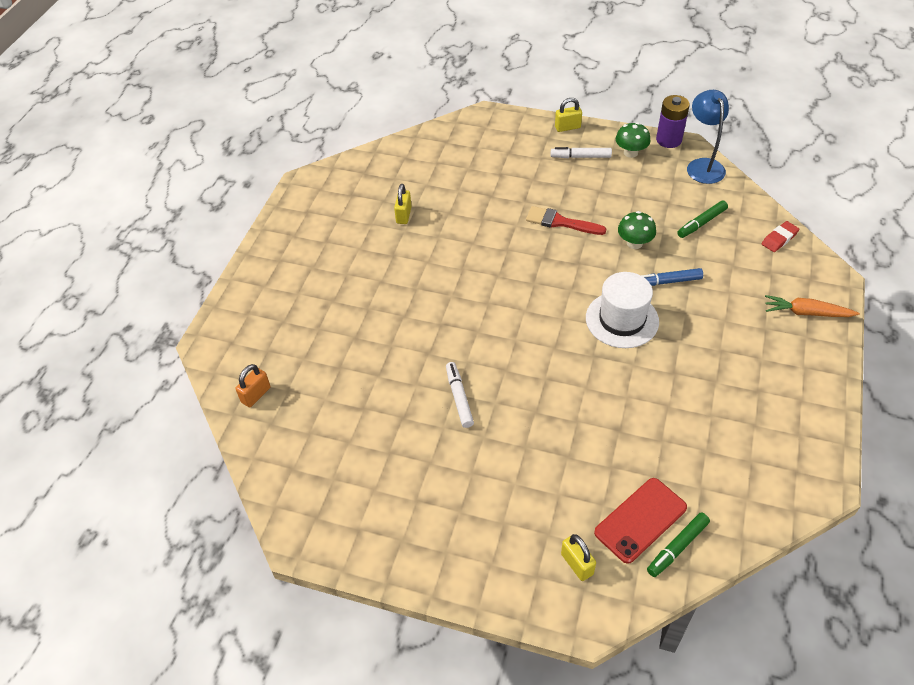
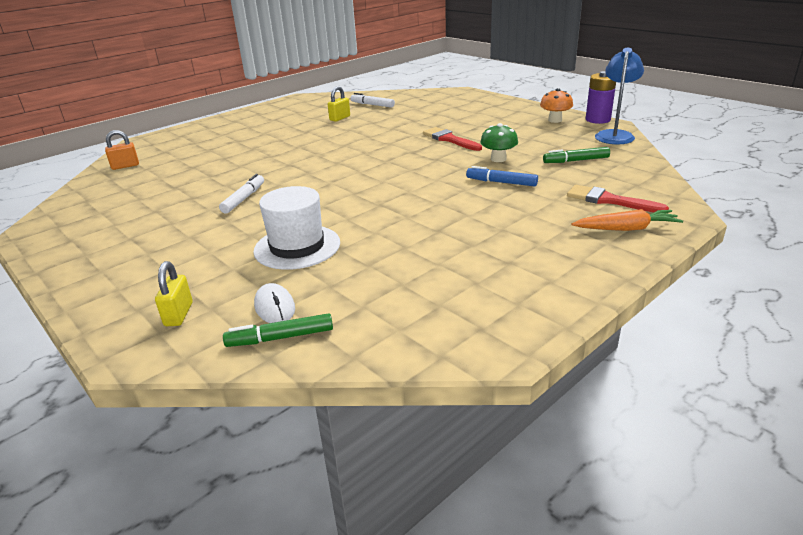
camera: 30 degrees right, 20 degrees down
white marker [551,147,612,158] -> white marker moved to [350,93,395,108]
yellow padlock [555,98,582,132] -> none
white hat [586,272,659,348] -> white hat moved to [253,186,340,270]
red phone [594,478,687,564] -> white mouse [254,283,295,323]
green mushroom [616,122,651,158] -> orange mushroom [540,88,573,123]
red eraser [762,221,799,252] -> none
orange carrot [765,295,860,317] -> orange carrot turned 135 degrees clockwise [571,209,683,231]
none -> red brush [567,185,669,212]

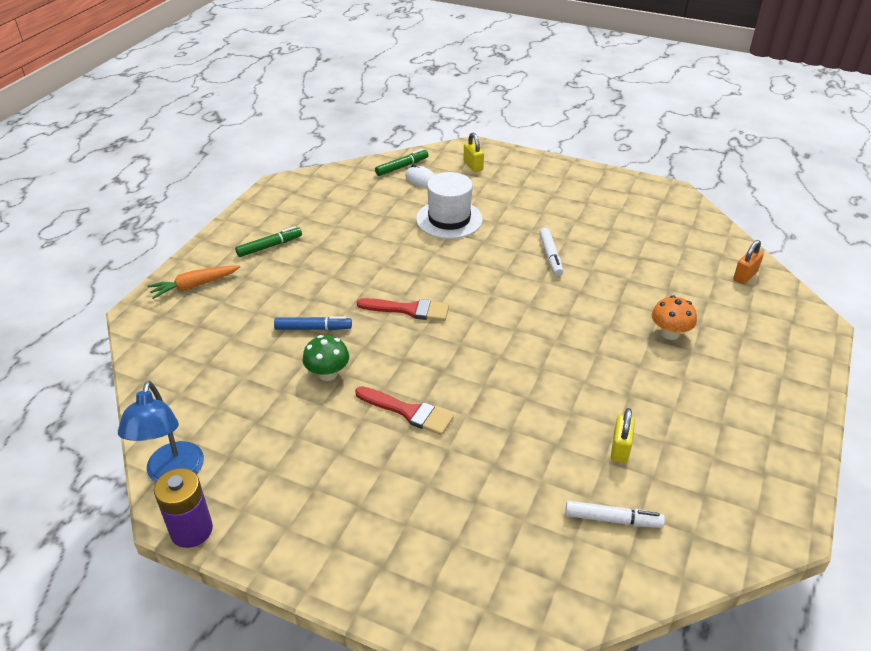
camera: 155 degrees right, 10 degrees up
orange mushroom [540,88,573,123] -> orange mushroom moved to [652,295,697,340]
green marker [543,147,610,163] -> green marker moved to [235,226,302,257]
red brush [567,185,669,212] -> red brush moved to [357,298,449,321]

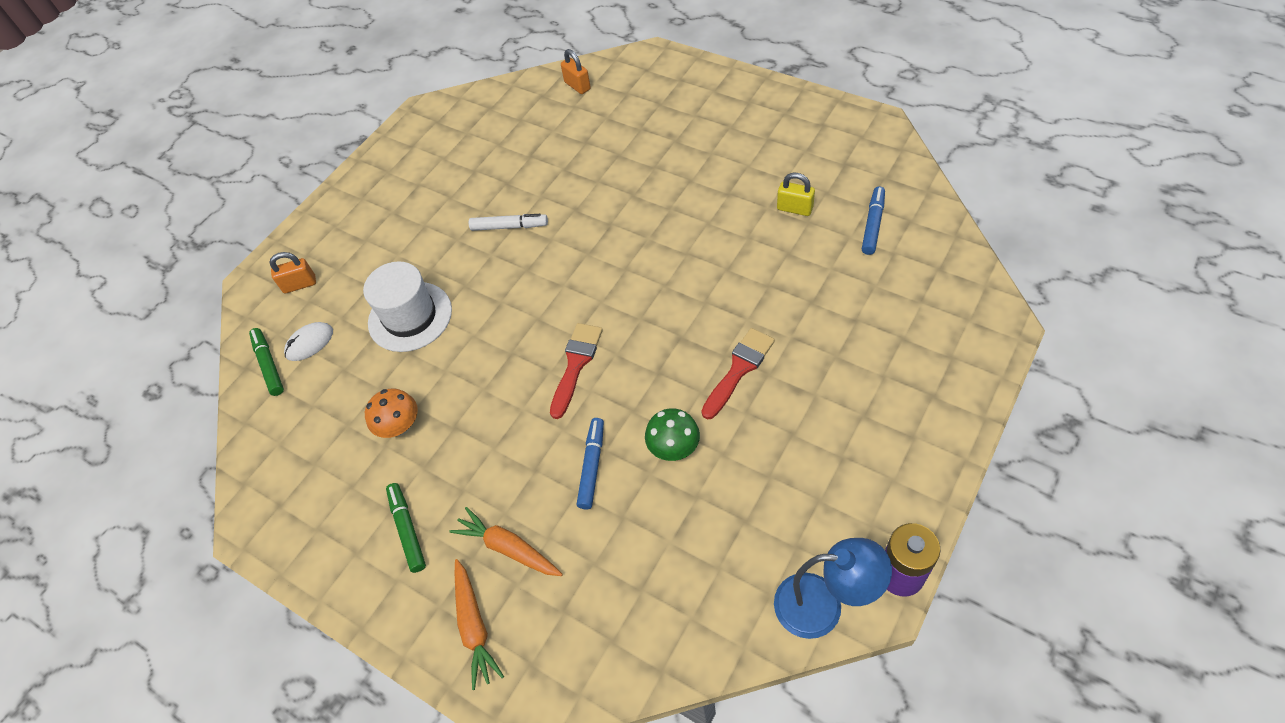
camera: 75 degrees left, 15 degrees up
yellow padlock [463,133,484,172] -> orange padlock [269,252,316,293]
white marker [565,501,665,528] -> blue marker [862,186,885,255]
orange mushroom [652,295,697,340] -> orange mushroom moved to [365,389,418,438]
none -> orange carrot [449,507,563,576]

